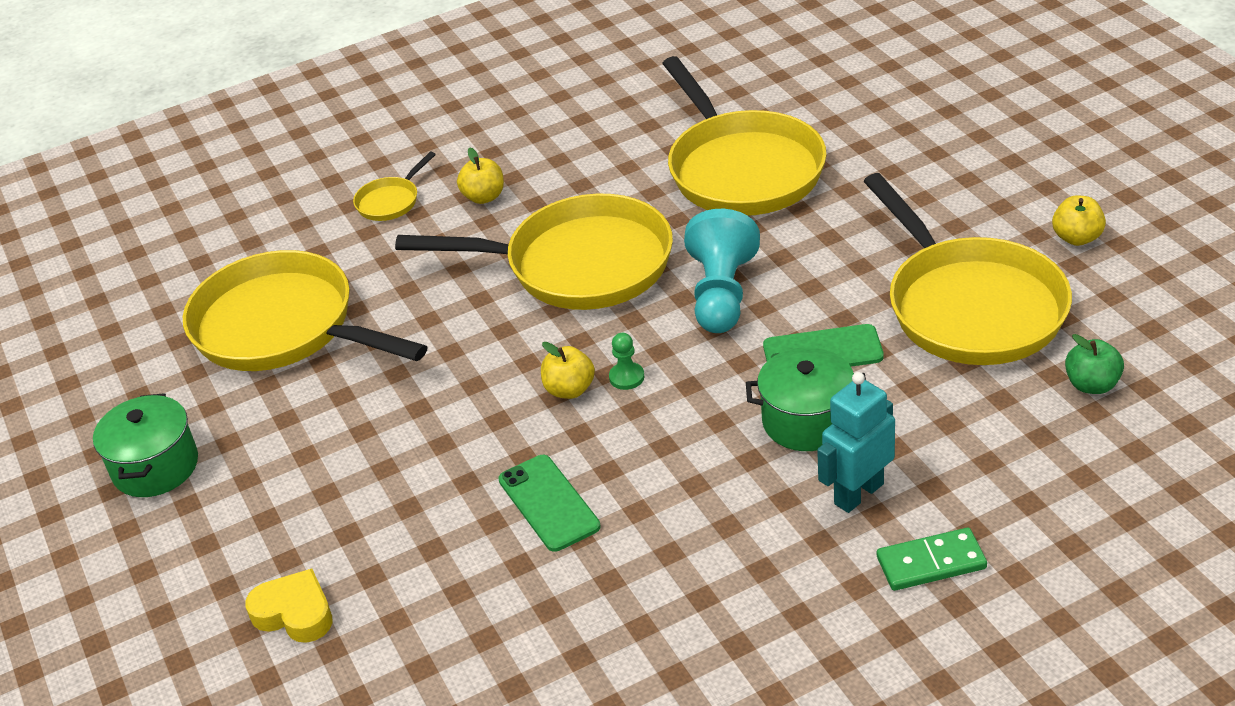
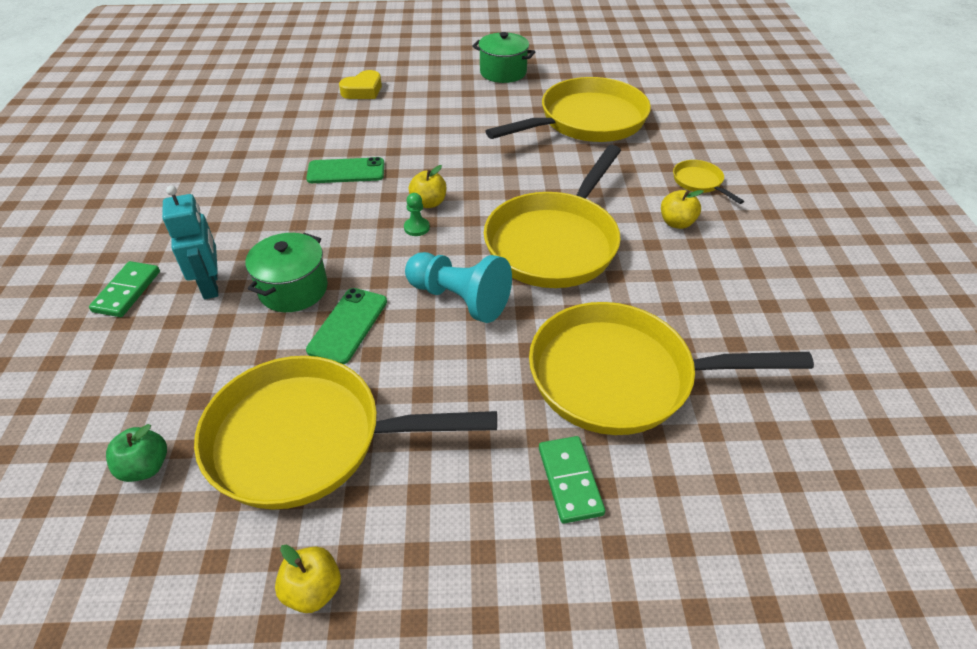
camera: 110 degrees right, 5 degrees up
none -> green domino [539,436,605,523]

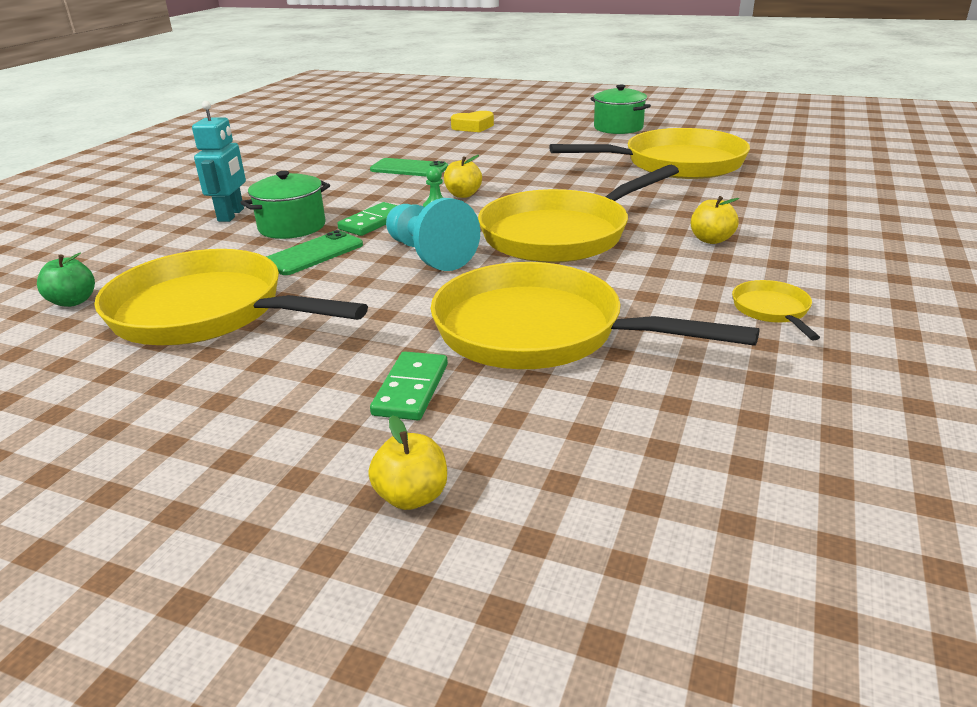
camera: 25 degrees right, 15 degrees down
green domino [89,261,160,317] -> green domino moved to [338,202,398,236]
yellow apple [275,545,341,613] -> yellow apple moved to [368,415,447,510]
yellow pan [673,160,744,204] -> yellow pan moved to [732,280,820,340]

